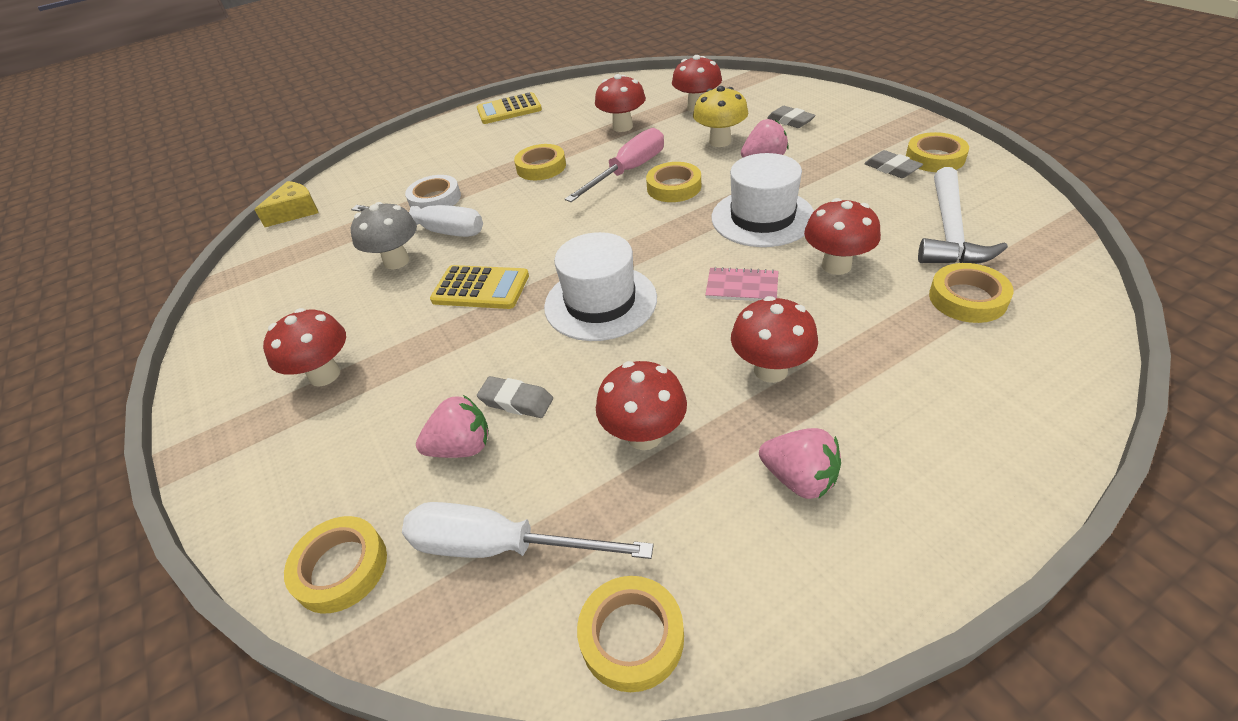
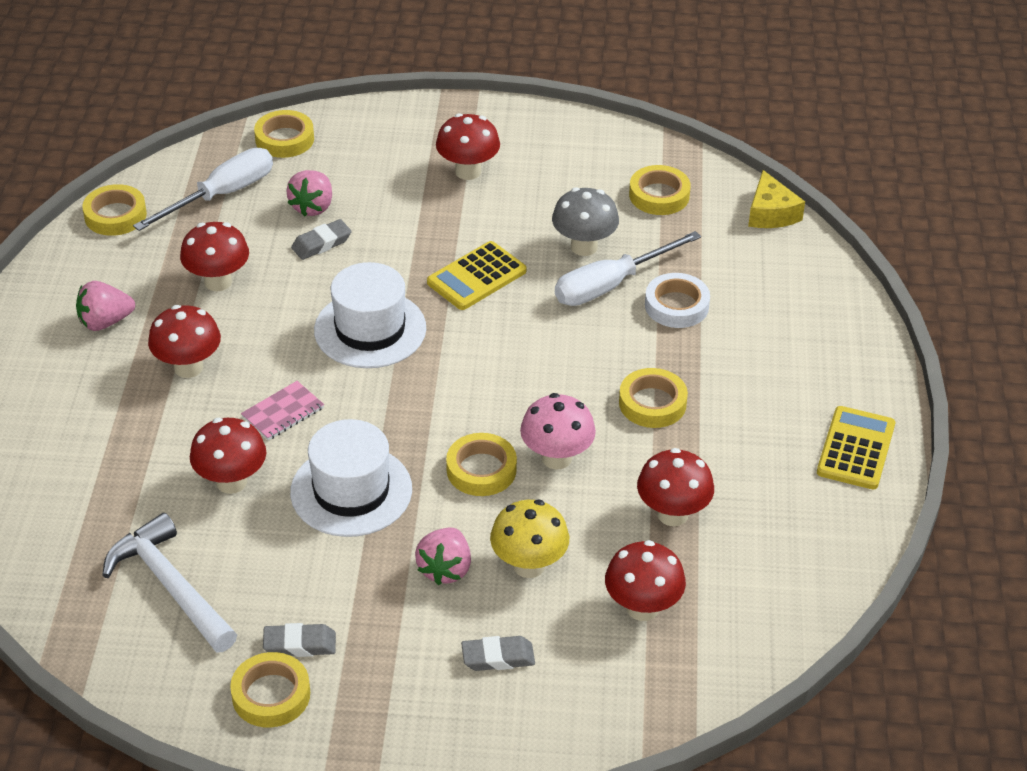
camera: 120 degrees right, 0 degrees up
pink screwdriver [565,128,664,202] -> pink mushroom [520,393,596,470]
yellow tape [929,263,1014,323] -> yellow tape moved to [629,165,691,215]

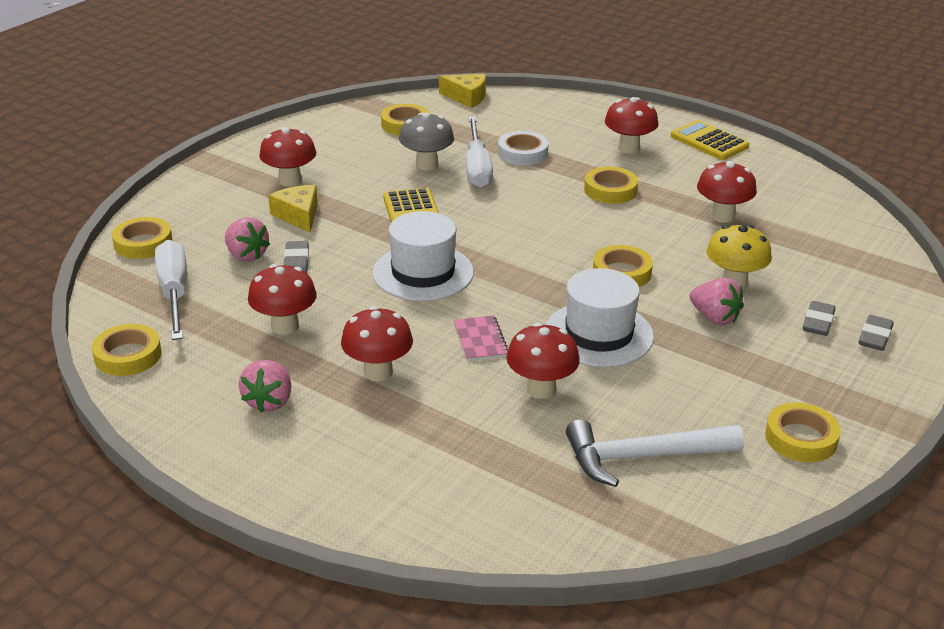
camera: 60 degrees left, 10 degrees down
grey eraser [263,623,336,657] -> grey eraser moved to [859,315,894,351]
pink mushroom [520,393,596,470] -> none
red mushroom [605,540,686,621] -> red mushroom moved to [605,97,658,154]
none -> yellow cheese [268,185,318,233]

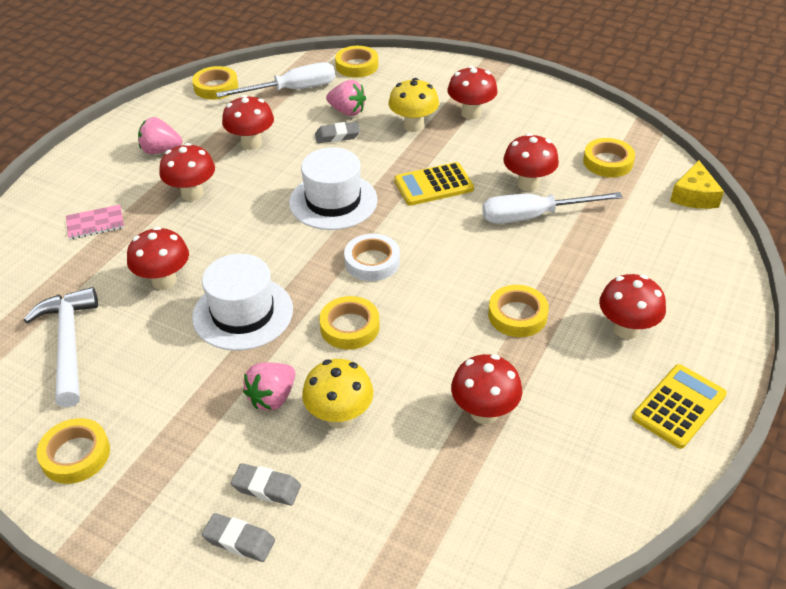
camera: 85 degrees right, 10 degrees up
pink strawberry [225,217,270,262] -> pink strawberry turned 105 degrees counterclockwise [326,80,366,116]
yellow cheese [268,185,318,233] -> yellow mushroom [389,78,439,132]
grey mushroom [399,112,454,171] -> red mushroom [503,133,559,191]
pink notebook [454,315,508,361] -> pink notebook moved to [66,205,124,240]
white tape [498,131,549,165] -> white tape moved to [344,234,400,281]

